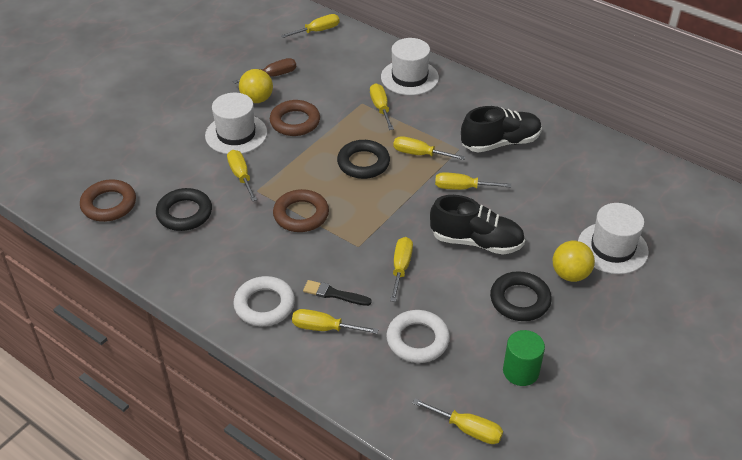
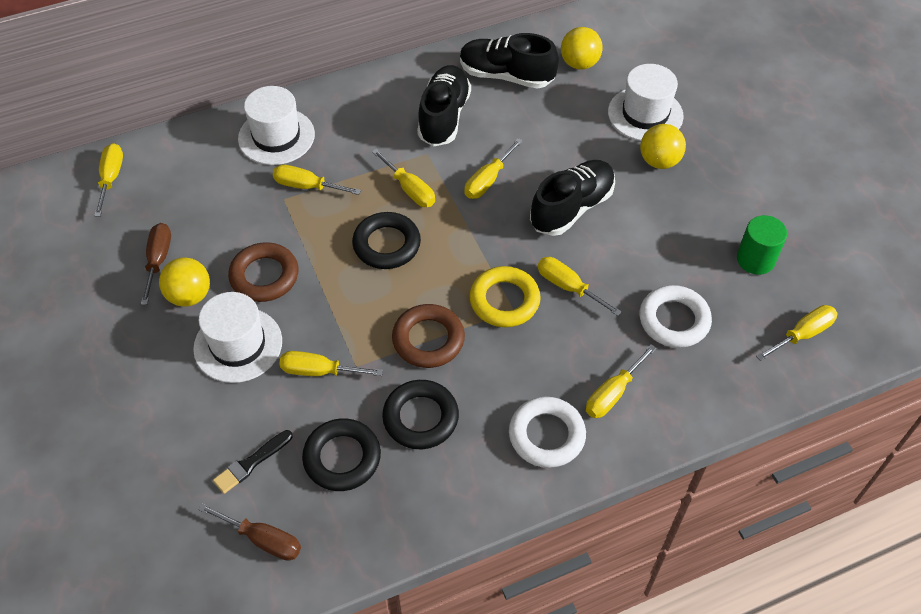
camera: 60 degrees left, 10 degrees up
brown ring [80,179,136,222] -> brown screwdriver [198,503,301,561]
black brush [303,280,372,306] -> black brush moved to [213,430,293,494]
yellow screwdriver [393,136,465,160] -> yellow screwdriver turned 90 degrees counterclockwise [372,149,435,207]
black ring [490,271,552,321] -> black ring moved to [382,380,459,449]
none -> black shoe [460,33,559,89]
none -> yellow ring [469,266,541,327]
none -> yellow ball [561,27,603,70]

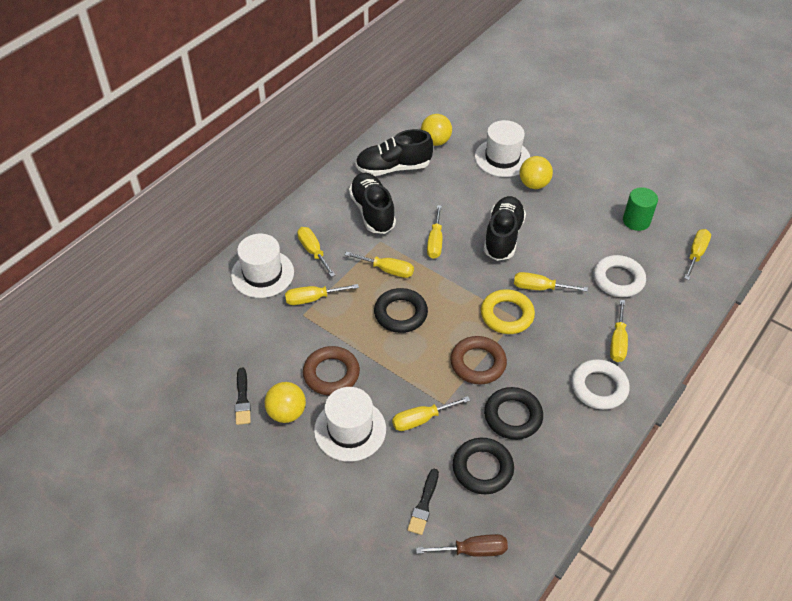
camera: 30 degrees left, 5 degrees down
yellow screwdriver [94,143,123,217] -> yellow screwdriver moved to [297,227,335,277]
brown screwdriver [141,223,171,305] -> black brush [235,367,251,425]

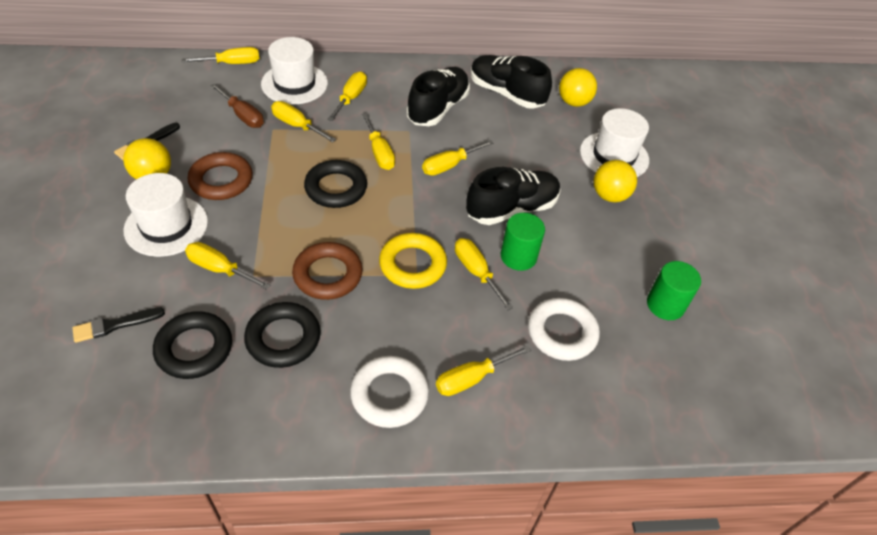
camera: 45 degrees right, 0 degrees up
brown screwdriver [416,534,508,557] -> brown screwdriver moved to [210,84,264,128]
yellow screwdriver [684,229,711,280] -> yellow screwdriver moved to [182,47,259,64]
none -> green cylinder [501,213,545,271]

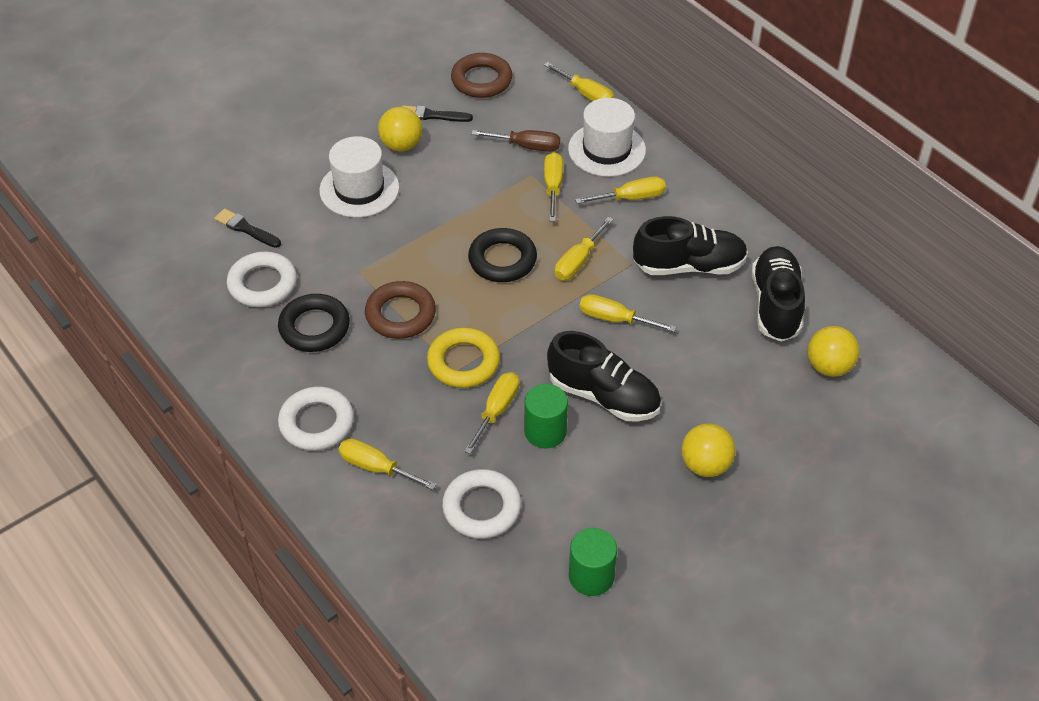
camera: 60 degrees right, 0 degrees up
black ring [153,311,232,379] -> white ring [227,251,297,307]
yellow screwdriver [185,242,271,290] -> none
brown ring [188,152,253,200] -> brown ring moved to [451,53,512,98]
brown screwdriver [210,84,264,128] -> brown screwdriver turned 90 degrees counterclockwise [471,130,560,152]
white hat [580,108,649,177] -> none

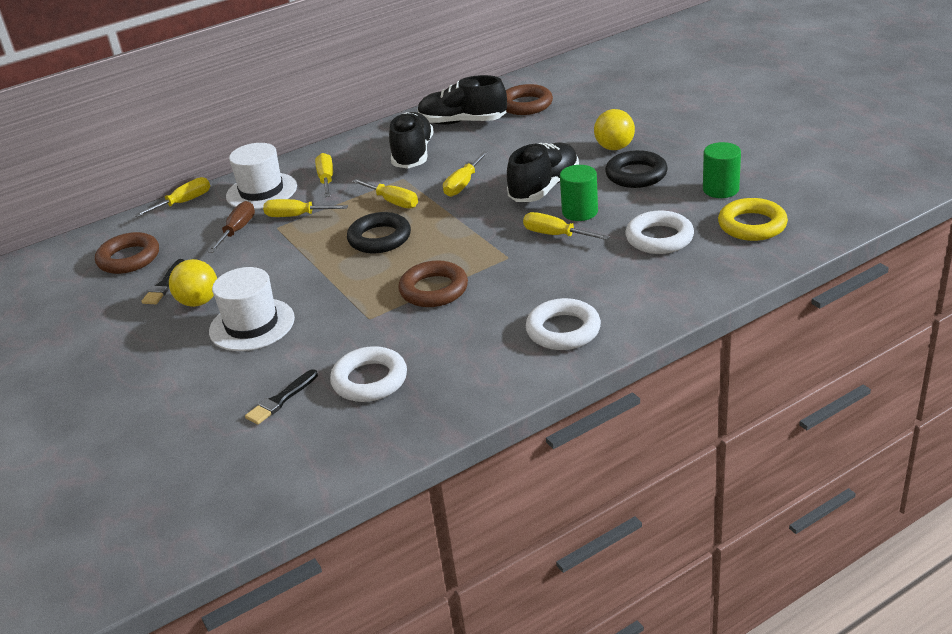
camera: 80 degrees left, 15 degrees down
black ring [278,294,350,352] -> black ring moved to [605,150,668,188]
yellow screwdriver [338,439,437,490] -> none
yellow ring [427,328,500,388] -> yellow ring moved to [718,198,788,241]
yellow ball [807,326,859,377] -> brown ring [506,84,553,115]

